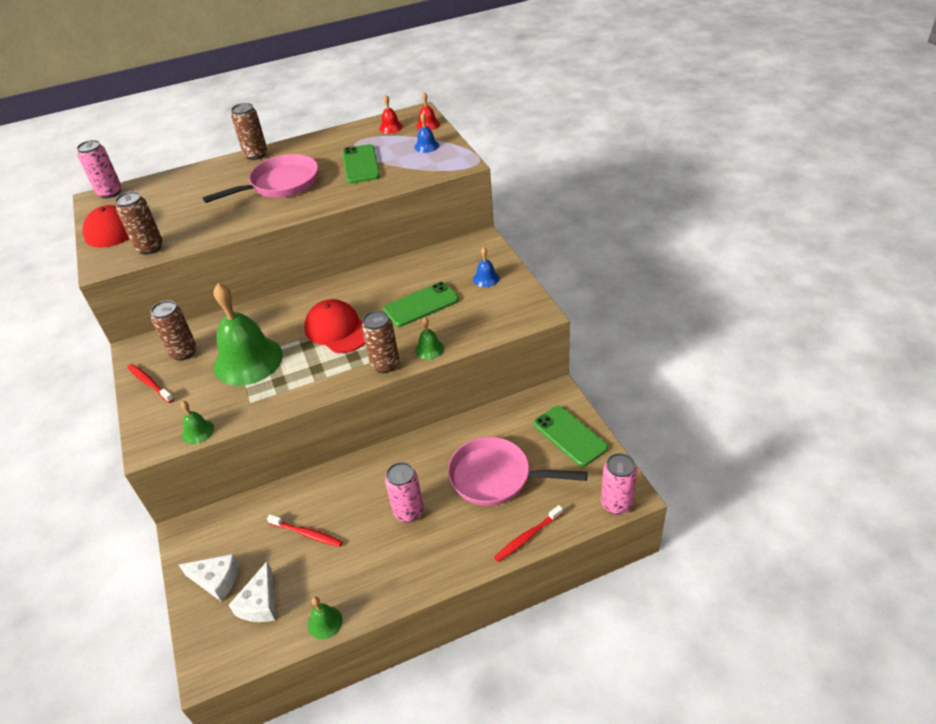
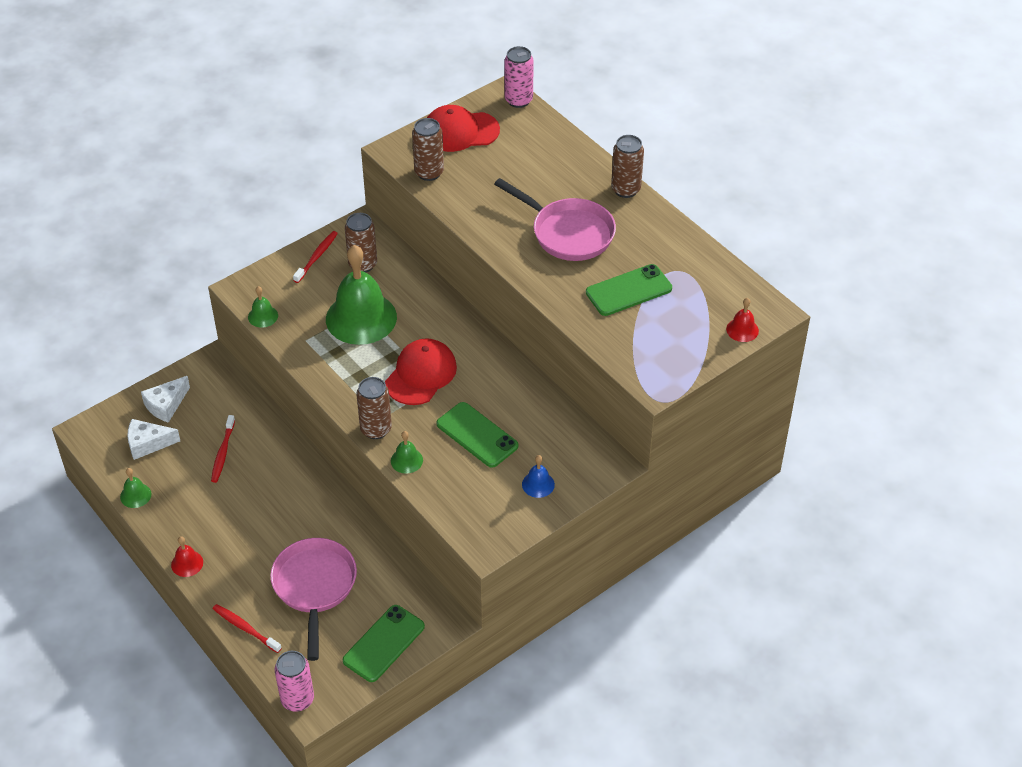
camera: 70 degrees right, 5 degrees up
white cheese [179,554,239,602] -> white cheese turned 45 degrees clockwise [141,376,190,423]
red bell [379,95,403,134] -> red bell moved to [171,536,203,577]
pink can [385,462,424,522] -> none
blue bell [414,112,439,153] -> none

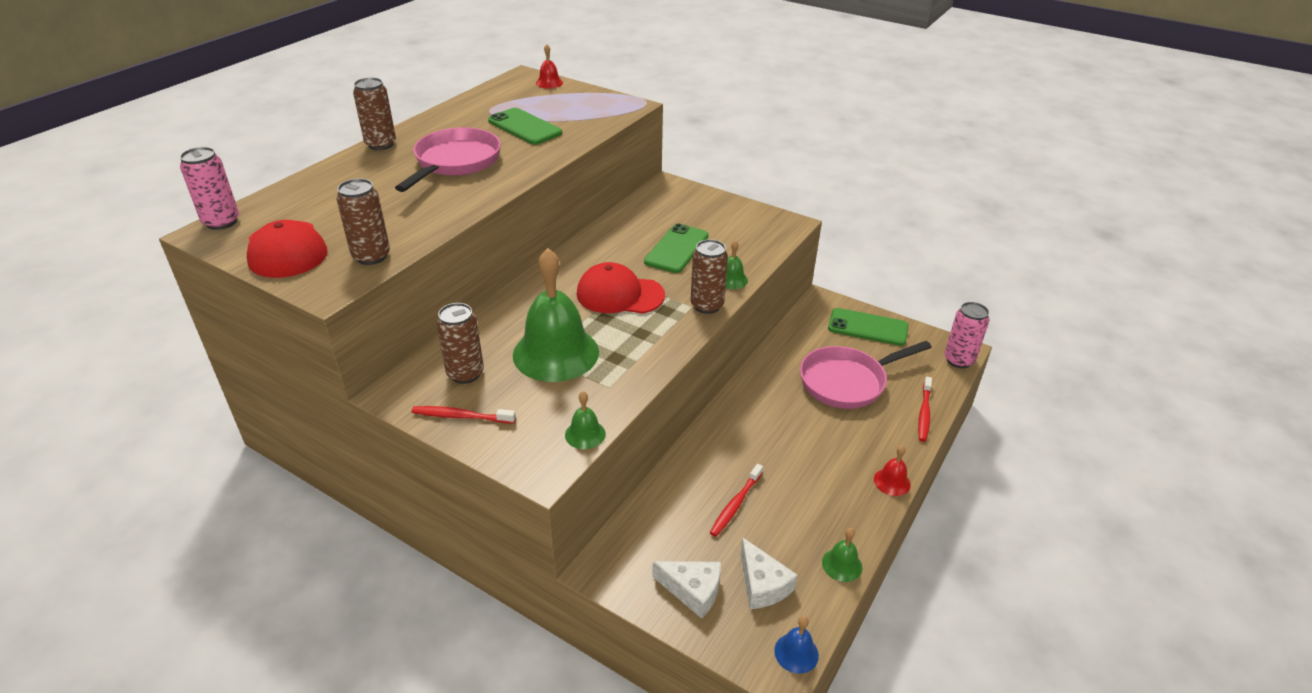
camera: 110 degrees left, 10 degrees down
red toothbrush [211,415,235,483] -> red toothbrush turned 135 degrees clockwise [710,464,763,537]
blue bell [522,455,555,498] -> blue bell moved to [774,616,819,674]

